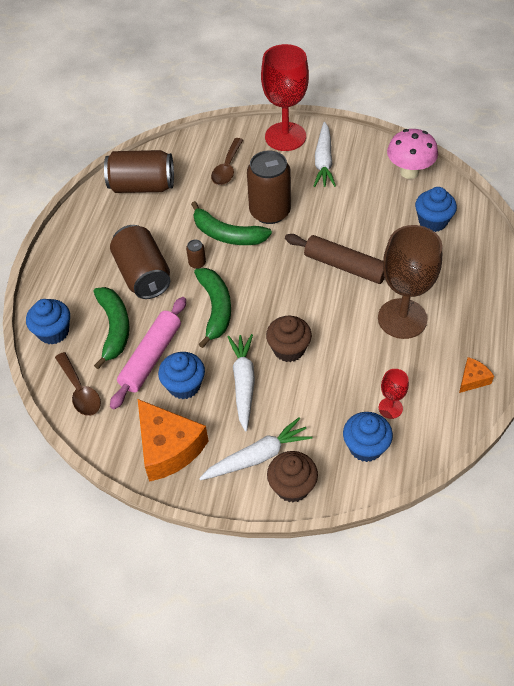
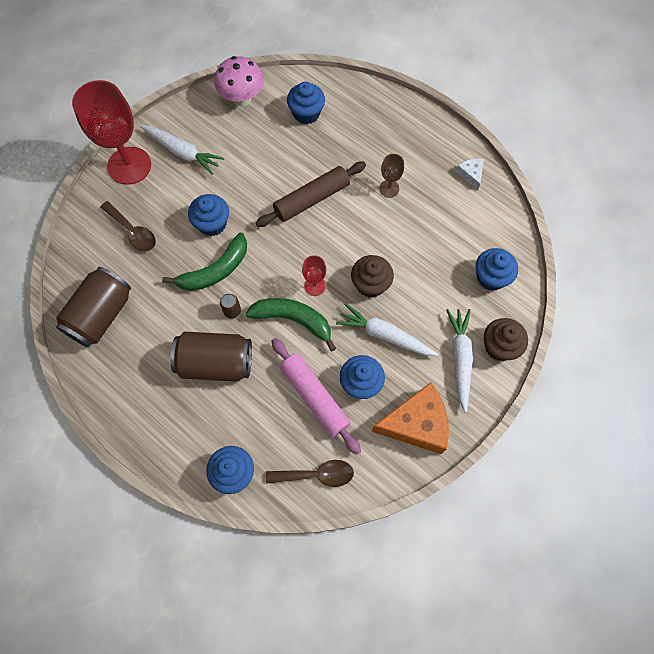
camera: 65 degrees left, 15 degrees up
green banana [94,287,130,369] -> none
brown can [247,150,291,224] -> blue cupcake [188,194,229,236]
brown goblet [378,225,442,339] -> brown goblet [379,154,404,198], size x0.46
red goblet [379,369,409,419] -> red goblet moved to [302,255,326,296]
orange cheese [459,357,494,393] -> white cheese [456,159,484,191]

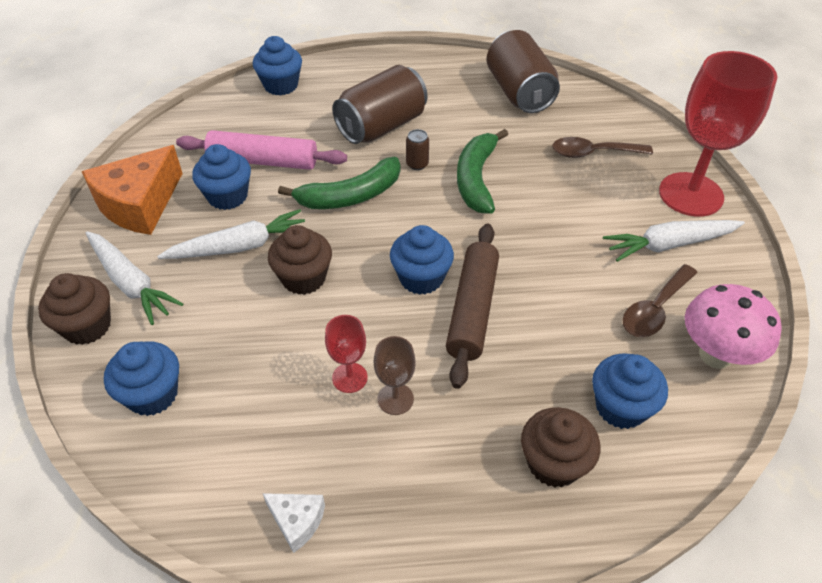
camera: 135 degrees right, 20 degrees down
blue cupcake [188,194,229,236] -> blue cupcake moved to [390,225,454,295]
brown spoon [266,460,354,487] -> brown spoon moved to [623,264,697,337]
red goblet [302,255,326,296] -> red goblet moved to [325,315,368,393]
none -> brown cupcake [521,407,600,488]

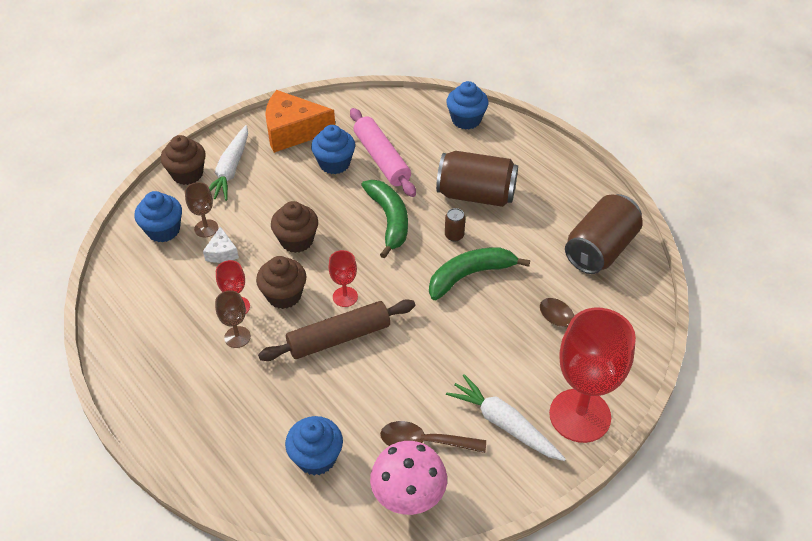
camera: 55 degrees right, 0 degrees up
white carrot [157,209,305,259] -> none
white cheese [262,493,325,553] -> white cheese moved to [203,226,239,263]
green banana [278,157,400,209] -> green banana turned 135 degrees counterclockwise [361,180,408,259]
blue cupcake [390,225,454,295] -> red goblet [329,250,358,307]
brown cupcake [521,407,600,488] -> brown cupcake moved to [256,256,306,309]
none -> brown goblet [185,182,218,237]

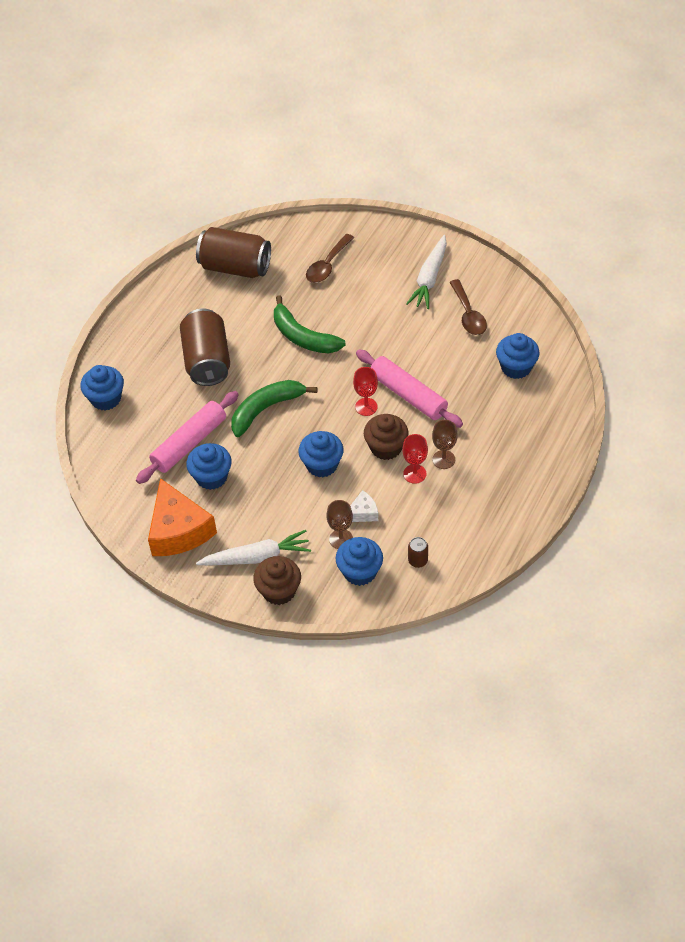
camera: 110 degrees left, 5 degrees up
brown rolling pin [258,299,415,361] -> pink rolling pin [356,350,463,428]
brown cupcake [271,201,318,253] -> blue cupcake [298,431,344,477]
pink mushroom [370,441,447,515] -> none
brown can [445,208,465,242] -> brown can moved to [408,537,428,568]
red goblet [549,308,636,443] -> none

